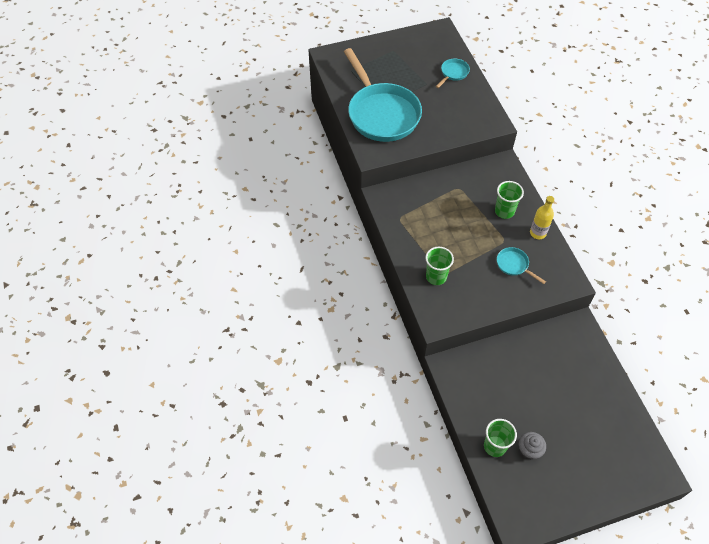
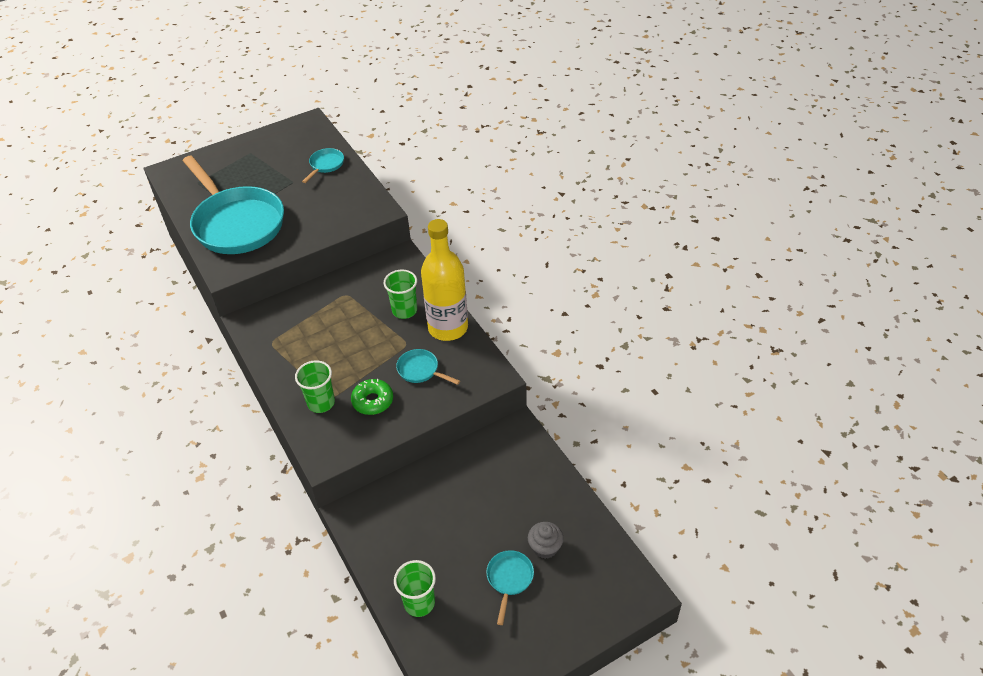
camera: 10 degrees left, 10 degrees down
grey cupcake [519,432,546,459] -> grey cupcake moved to [528,522,564,559]
yellow bottle [530,196,554,239] -> yellow bottle [421,219,468,341], size x1.89
none -> green donut [351,379,393,415]
none -> turquoise pan [486,550,534,625]

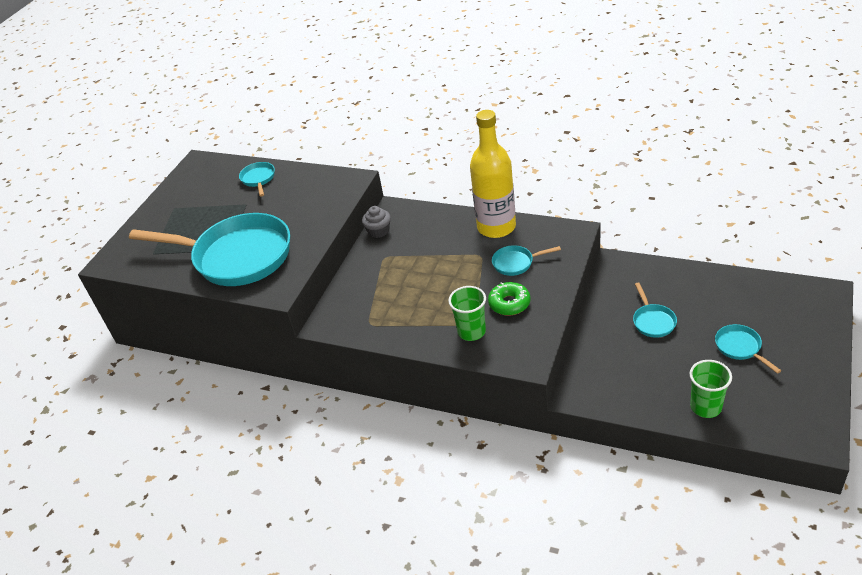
camera: 35 degrees left, 5 degrees down
green cup [383,270,417,319] -> none
grey cupcake [528,522,564,559] -> grey cupcake moved to [362,206,391,238]
none -> turquoise pan [633,283,677,338]

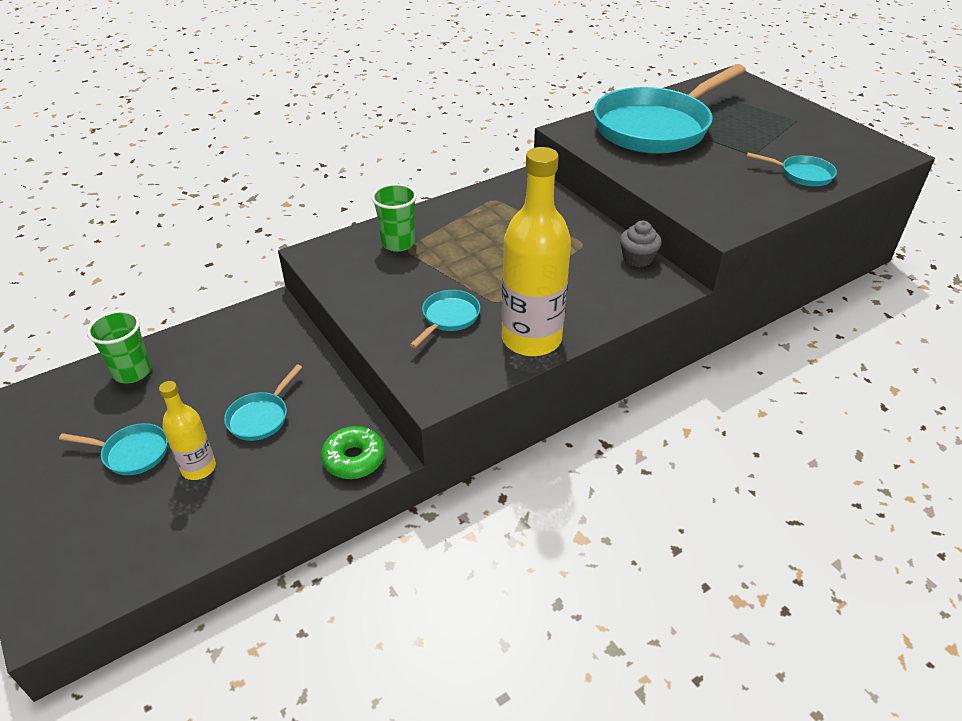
camera: 120 degrees right, 0 degrees up
green donut [488,282,530,315] -> green donut moved to [321,426,385,479]
turquoise pan [633,283,677,338] -> turquoise pan turned 90 degrees counterclockwise [224,364,302,441]
none -> yellow bottle [159,381,216,480]

